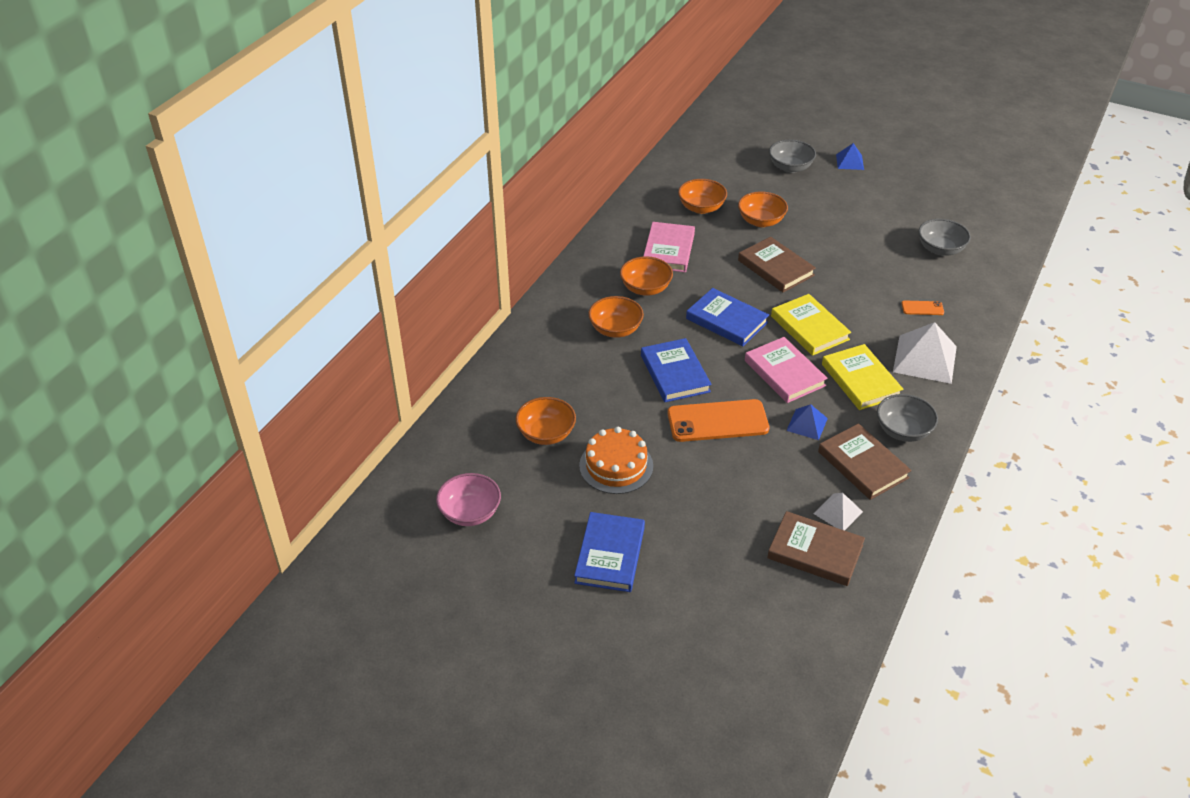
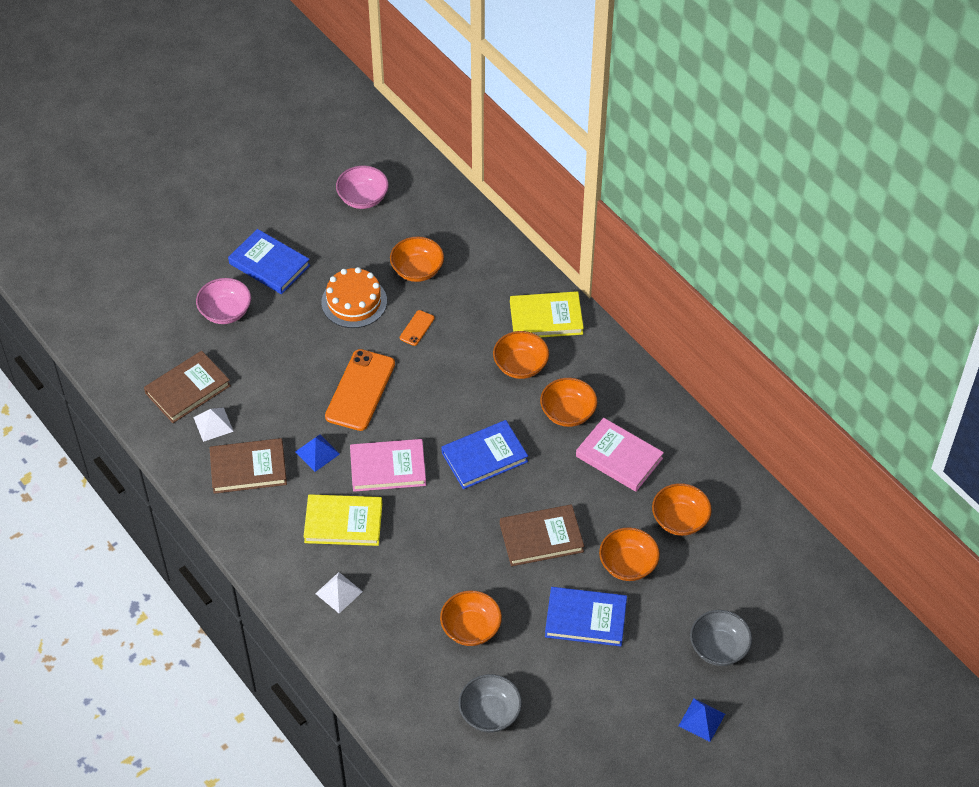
camera: 115 degrees right, 10 degrees up
blue book [641,338,712,402] -> blue book moved to [545,587,627,647]
yellow book [771,294,851,356] -> yellow book moved to [510,291,584,338]
grey bowl [877,394,938,442] -> none
white pyramid [893,322,957,384] -> white pyramid [315,572,363,613], size x0.55
orange phone [901,301,944,315] -> orange phone moved to [400,310,435,346]
none -> pink bowl [196,278,251,324]
none -> orange bowl [440,590,502,646]

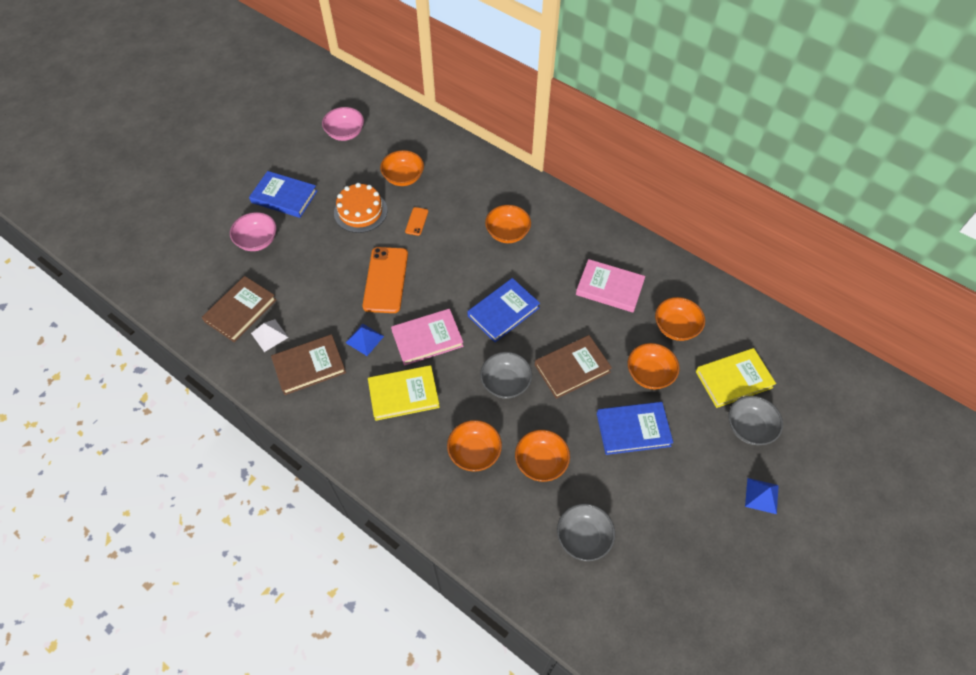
camera: 15 degrees left, 5 degrees up
white pyramid [315,572,363,613] -> none
yellow book [510,291,584,338] -> yellow book moved to [696,348,776,408]
orange bowl [540,378,597,427] -> orange bowl moved to [447,420,502,472]
none -> grey bowl [480,352,532,399]

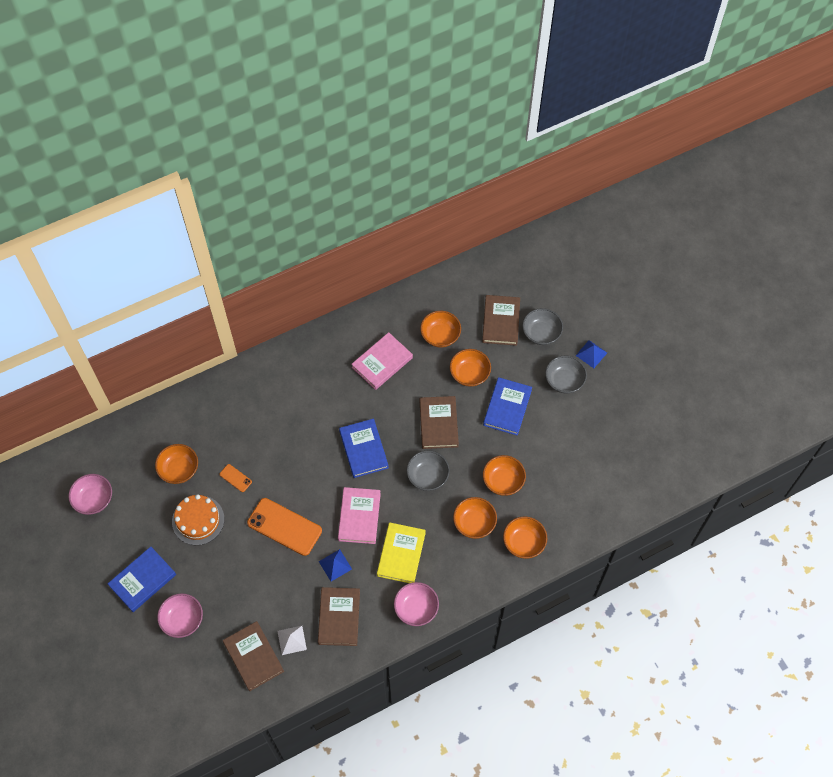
camera: 65 degrees left, 5 degrees up
orange bowl [485,205,531,243] -> orange bowl moved to [503,516,547,559]
grey bowl [557,503,615,561] -> grey bowl moved to [545,356,587,393]
yellow book [696,348,776,408] -> brown book [482,295,520,346]
none -> pink bowl [394,582,439,626]

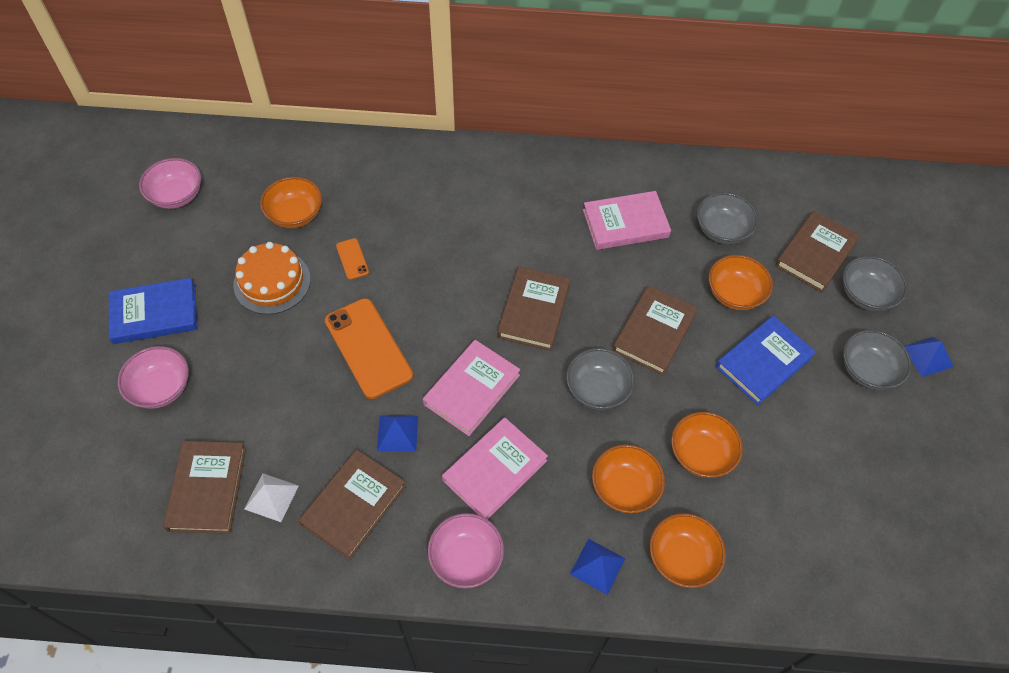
camera: 30 degrees right, 5 degrees down
blue book [339,419,389,478] -> brown book [497,266,571,351]
yellow book [377,522,426,583] -> pink book [442,418,548,519]
orange bowl [420,311,461,348] -> grey bowl [697,192,758,244]
none -> blue pyramid [570,539,626,595]

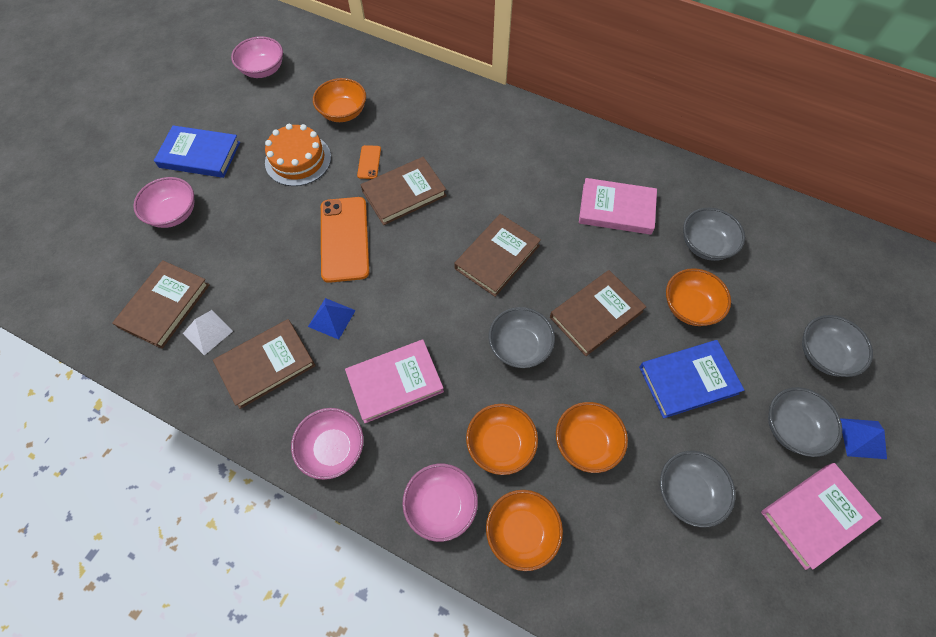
camera: 25 degrees right, 5 degrees up
pink book [423,340,520,436] -> pink book moved to [761,463,881,570]
blue pyramid [570,539,626,595] -> pink bowl [402,464,478,542]
brown book [775,211,860,292] -> brown book moved to [361,157,447,225]
none -> grey bowl [660,451,736,528]

